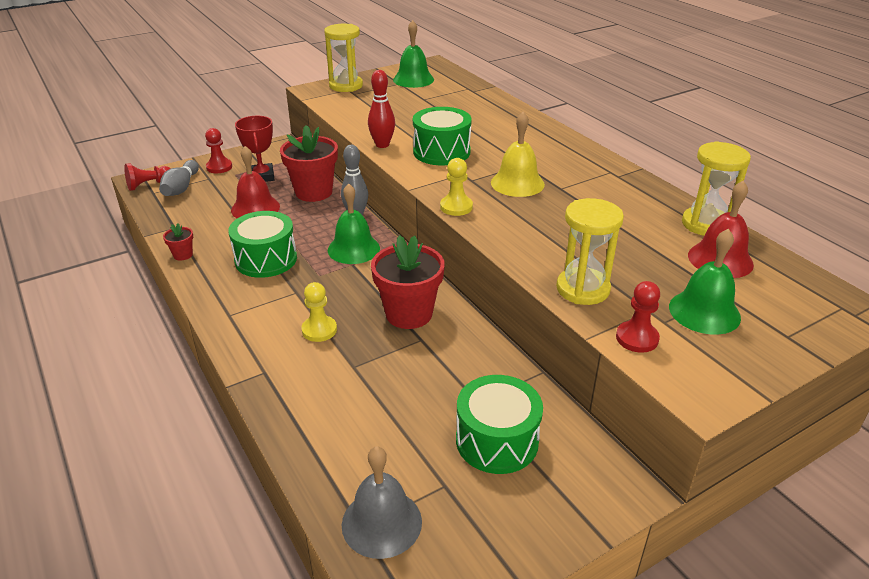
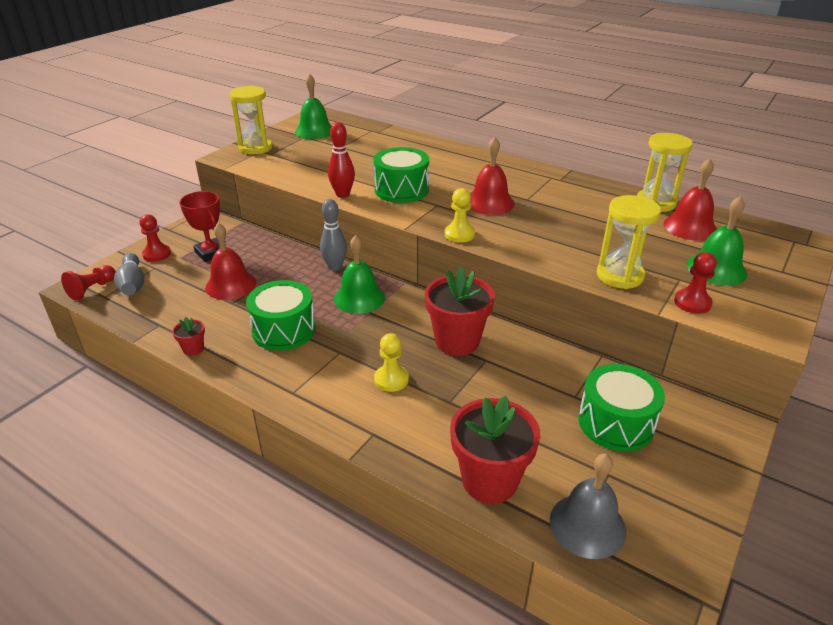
camera: 25 degrees left, 0 degrees up
red flower pot [280,125,338,202] -> red flower pot moved to [450,396,540,504]
yellow bell [491,112,545,197] -> red bell [469,137,515,215]

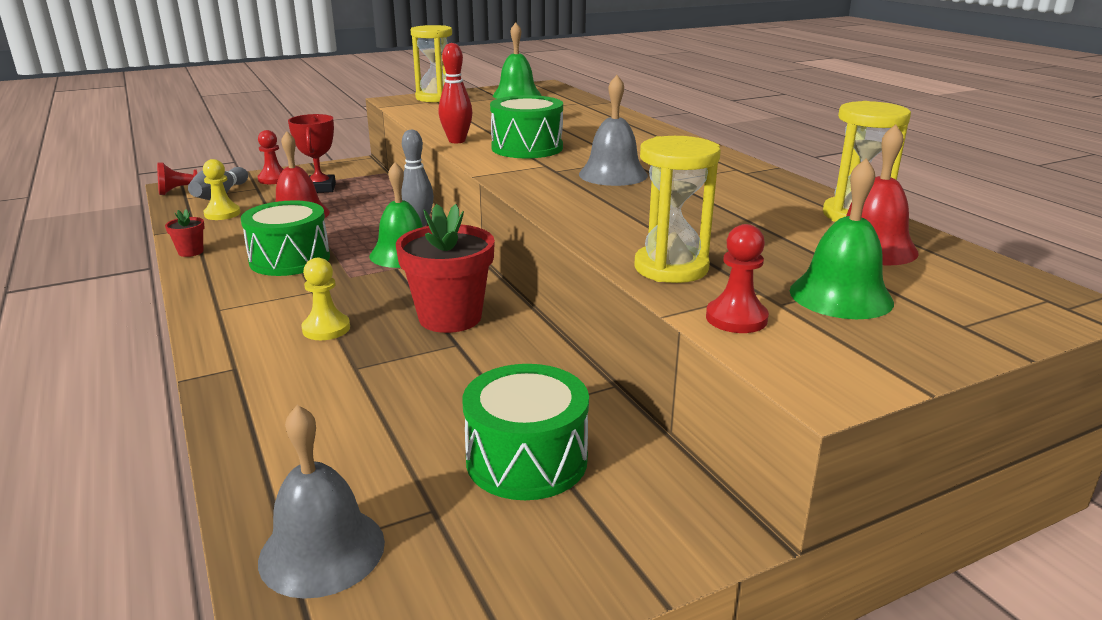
camera: 30 degrees right, 10 degrees down
yellow pawn [445,188,475,243] -> yellow pawn moved to [203,159,241,220]
red flower pot [450,396,540,504] -> none
red bell [469,137,515,215] -> grey bell [579,75,648,186]

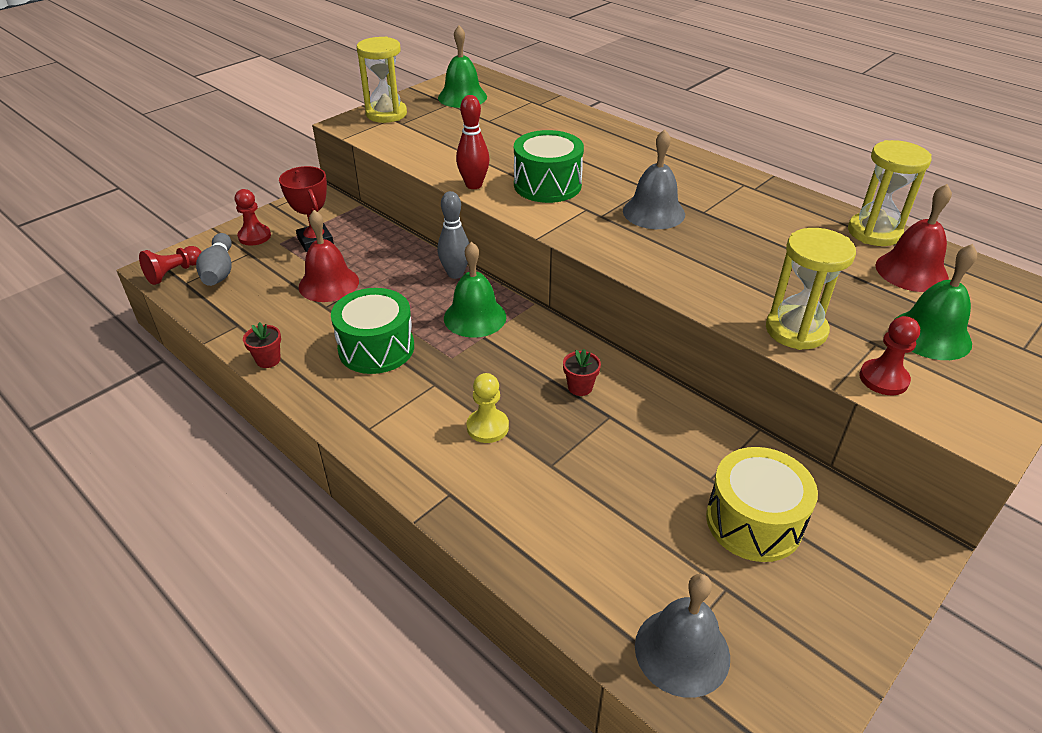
camera: 20 degrees left, 15 degrees up
yellow pawn [203,159,241,220] -> none
red flower pot [396,204,495,333] -> red flower pot [563,349,601,396], size x0.45
green drum [463,364,589,500] -> yellow drum [706,447,818,562]

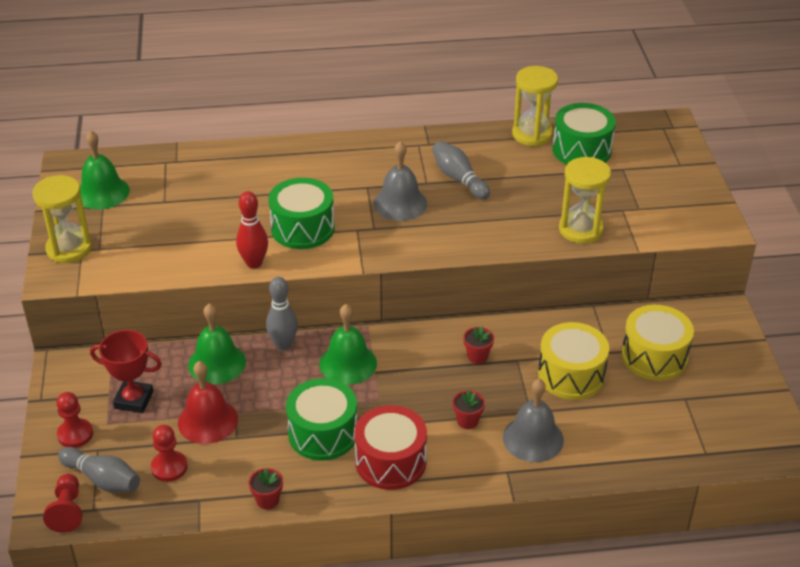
camera: 50 degrees left, 0 degrees up
yellow pawn [467,373,509,443] -> red flower pot [453,390,485,429]
grey bell [635,574,730,698] -> grey bell moved to [503,379,564,462]
red pawn [859,316,920,395] -> red pawn moved to [151,425,187,482]
red bell [876,184,952,292] -> green drum [552,103,616,164]
green bell [895,244,977,360] -> green bell moved to [188,304,246,384]
none -> red drum [354,405,427,490]
none -> grey bowling pin [432,141,490,199]
none -> yellow drum [538,322,609,400]

